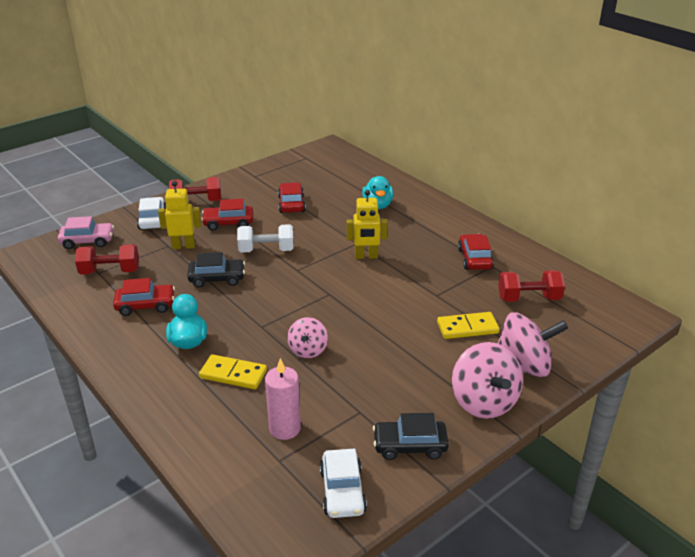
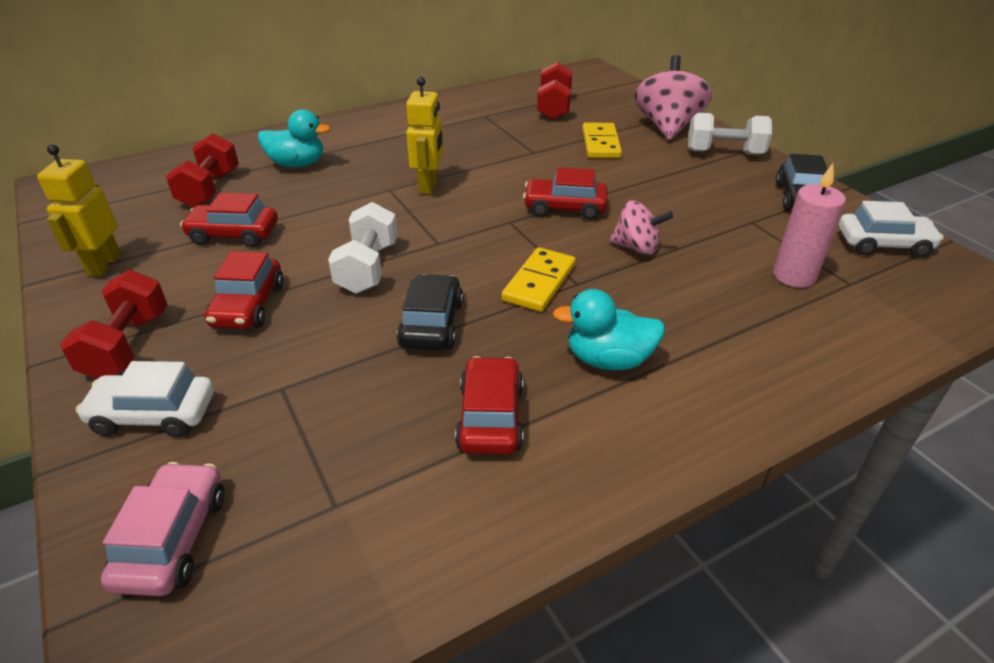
camera: 80 degrees left, 5 degrees up
red dumbbell [75,244,139,275] -> red dumbbell moved to [166,133,239,208]
yellow robot [158,181,201,249] -> yellow robot moved to [37,144,121,276]
yellow domino [199,354,267,389] -> yellow domino moved to [502,247,576,312]
pink spinning top [452,342,523,419] -> white dumbbell [688,113,772,155]
red car [458,234,494,270] -> red car moved to [523,167,608,220]

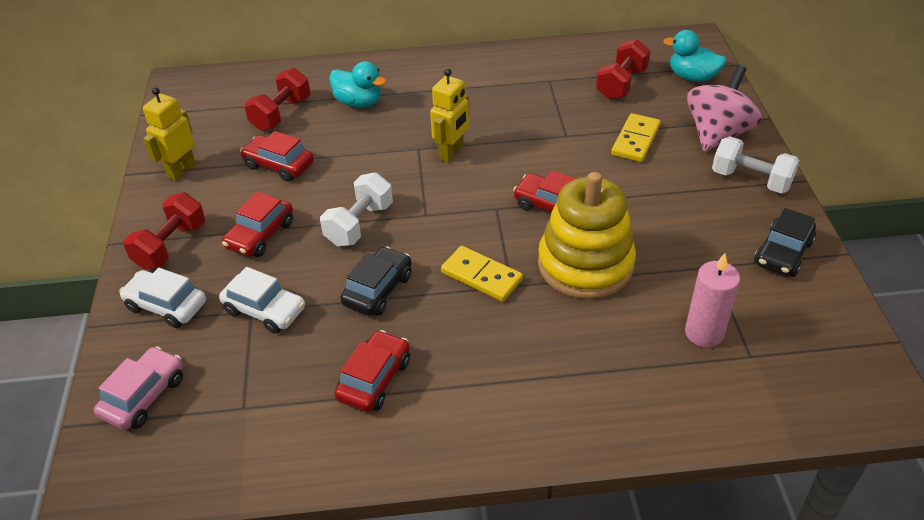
camera: 25 degrees right, 5 degrees up
yellow domino [502,247,576,312] -> yellow domino turned 75 degrees clockwise [441,246,523,302]
turquoise duck [553,289,665,370] -> turquoise duck moved to [663,30,727,82]
pink spinning top [609,200,673,255] -> yellow stacking toy [538,172,636,299]
white car [839,201,944,257] -> white car moved to [219,267,305,334]

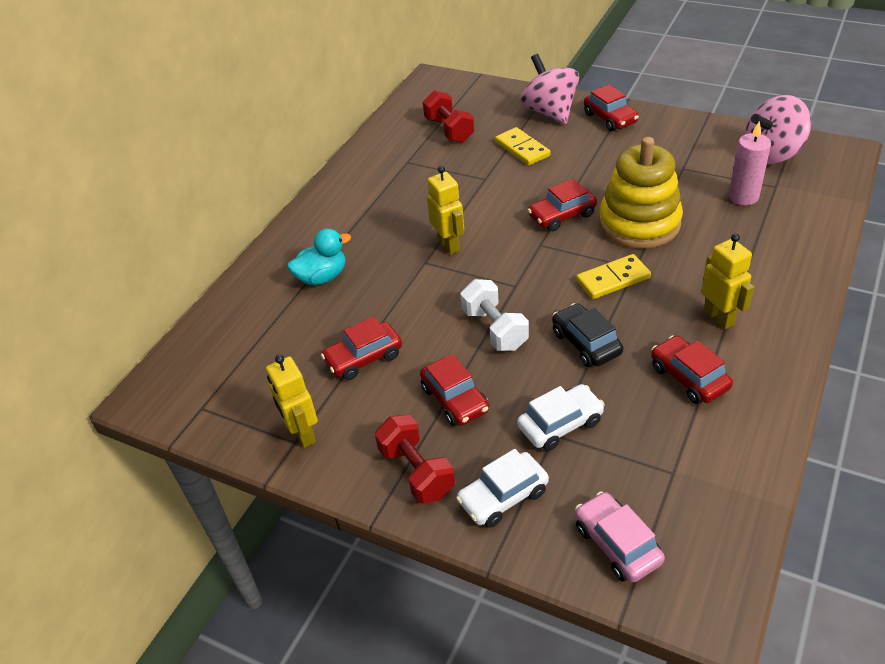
camera: 55 degrees left, 0 degrees up
red dumbbell [245,68,310,131] -> none
turquoise duck [663,30,727,82] -> none
white dumbbell [712,136,799,194] -> red car [584,85,639,131]
black car [754,208,816,277] -> none
none -> yellow robot [701,234,754,329]
none -> pink spinning top [745,95,811,164]

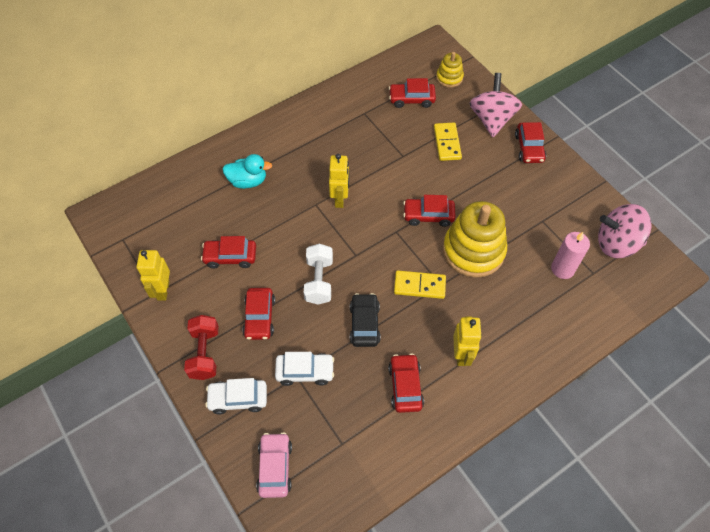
camera: 25 degrees right, 15 degrees up
red dumbbell [423,90,474,143] -> red car [389,78,436,108]
none -> yellow stacking toy [436,52,464,88]

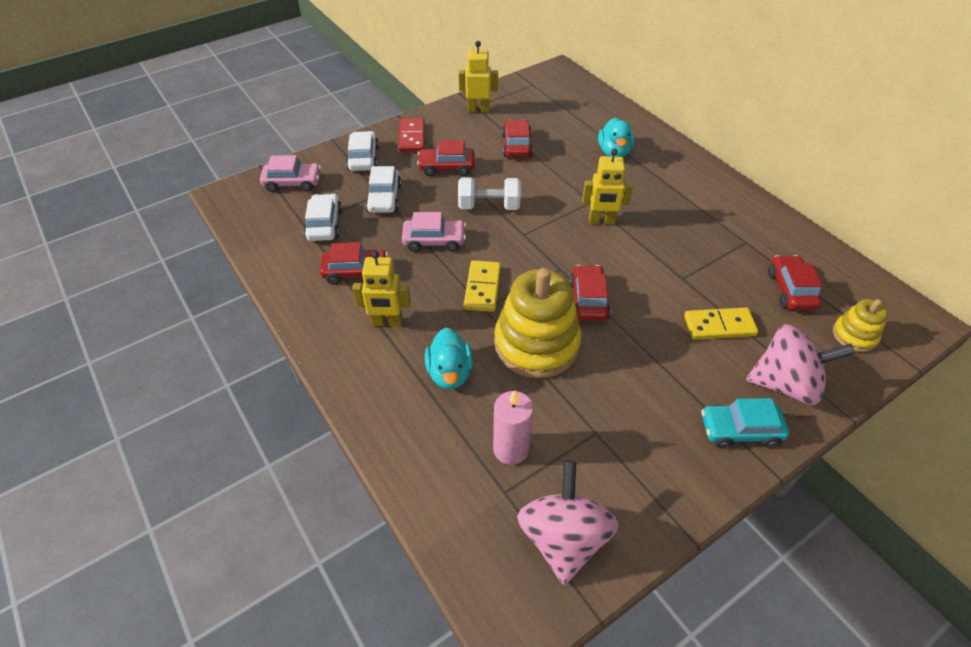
camera: 90 degrees right, 10 degrees down
red dumbbell [184,315,219,380] -> red domino [399,118,425,152]
black car [350,293,381,347] -> pink car [402,212,466,252]
red car [515,122,546,163] -> turquoise car [701,398,789,448]
none -> white car [304,194,342,241]
none -> turquoise duck [425,328,473,389]

